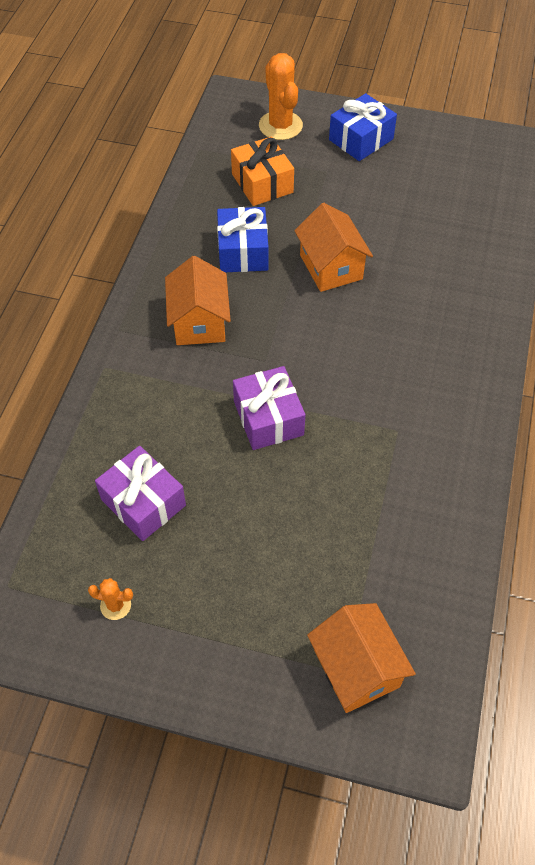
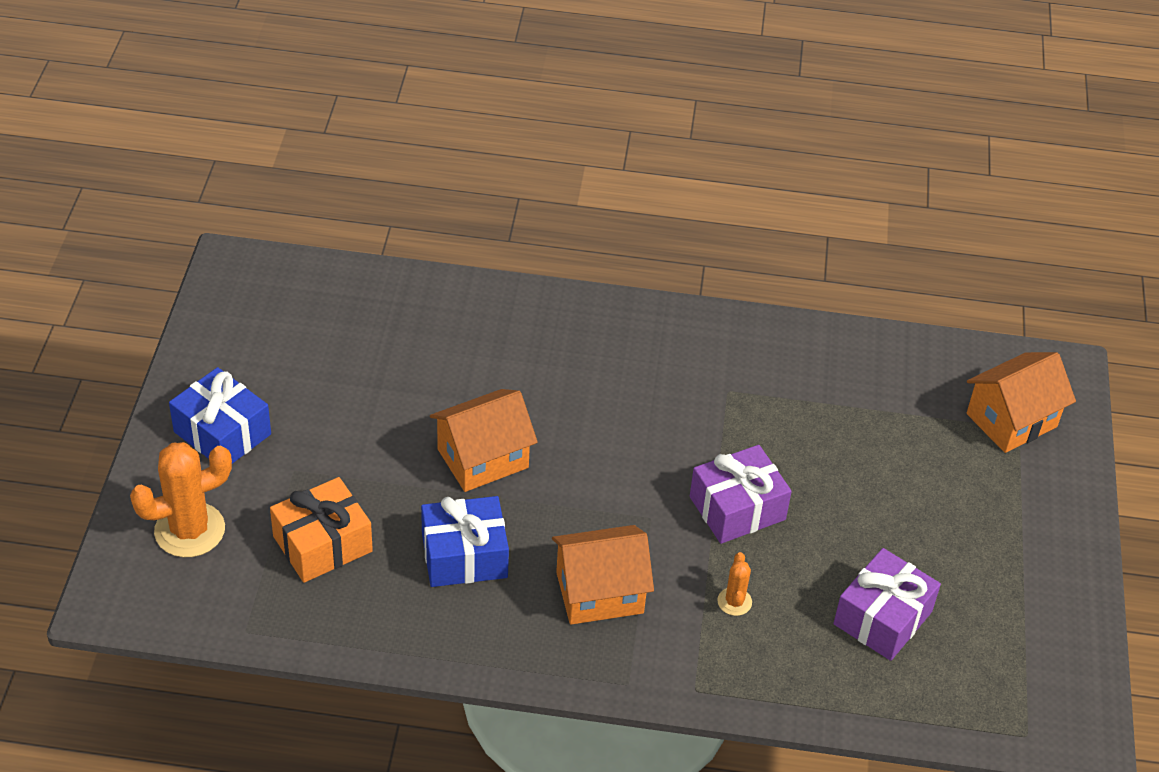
camera: 100 degrees left, 10 degrees down
orange cactus [88,578,133,620] -> orange cactus moved to [717,552,752,616]

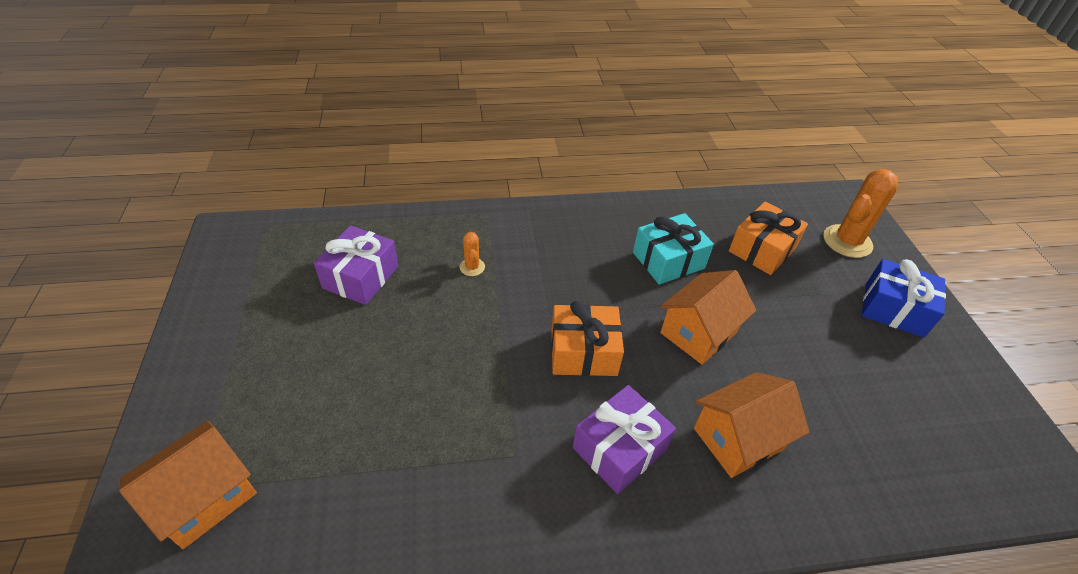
camera: 165 degrees right, 0 degrees up
blue gift [421,496,509,587] -> turquoise gift [633,213,714,285]
orange house [552,525,654,625] -> orange house moved to [694,372,809,478]
purple gift [690,445,792,544] -> purple gift moved to [573,385,676,494]
none -> orange gift [551,301,624,376]

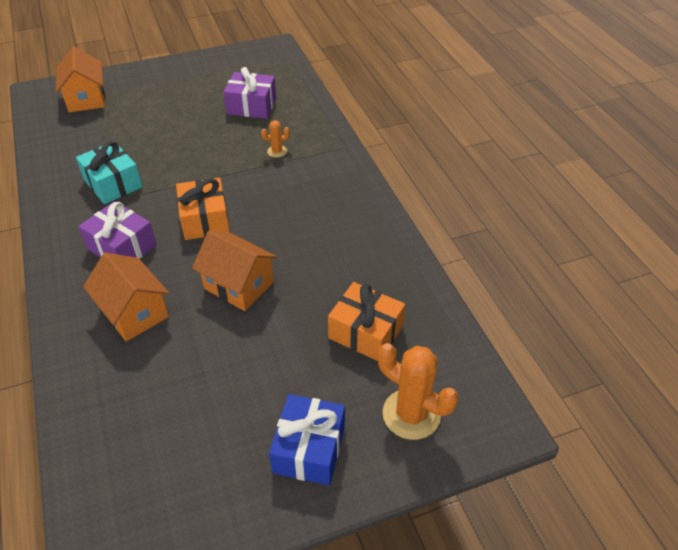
camera: 80 degrees right, 0 degrees up
orange house [119,421,257,549] -> orange house turned 45 degrees clockwise [56,47,105,112]
turquoise gift [633,213,714,285] -> turquoise gift moved to [76,141,143,204]

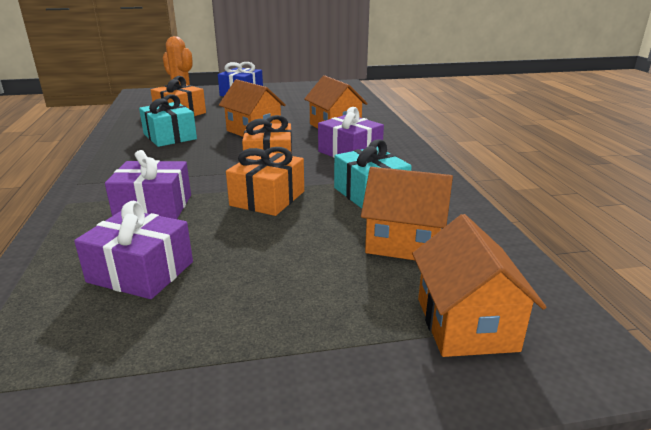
camera: 170 degrees left, 20 degrees down
orange cactus [261,121,290,158] -> purple gift [105,150,191,219]
none -> turquoise gift [139,94,197,147]
none -> orange gift [226,147,304,216]
none -> orange house [361,167,453,260]

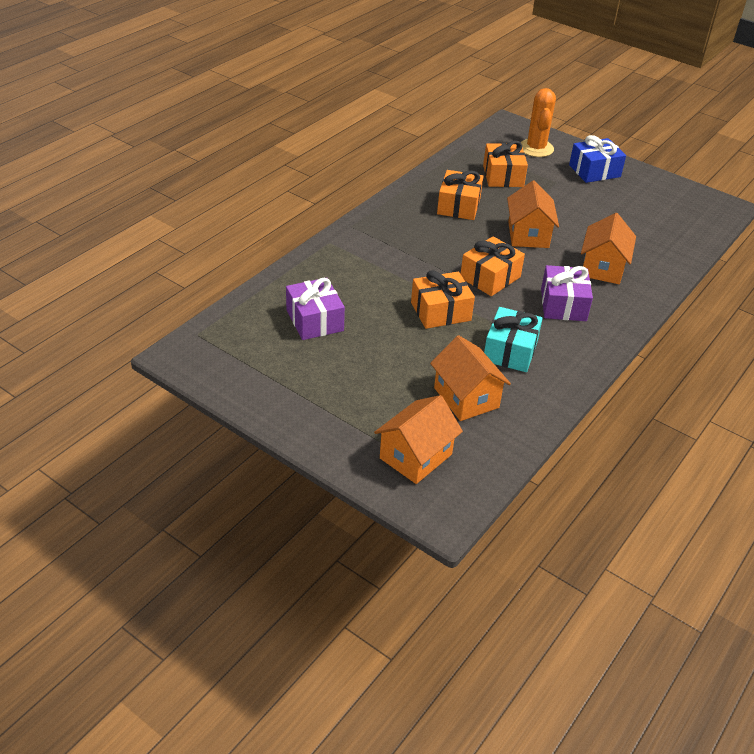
camera: 45 degrees right, 15 degrees up
purple gift [105,150,191,219] -> none
turquoise gift [139,94,197,147] -> orange gift [437,170,483,220]

